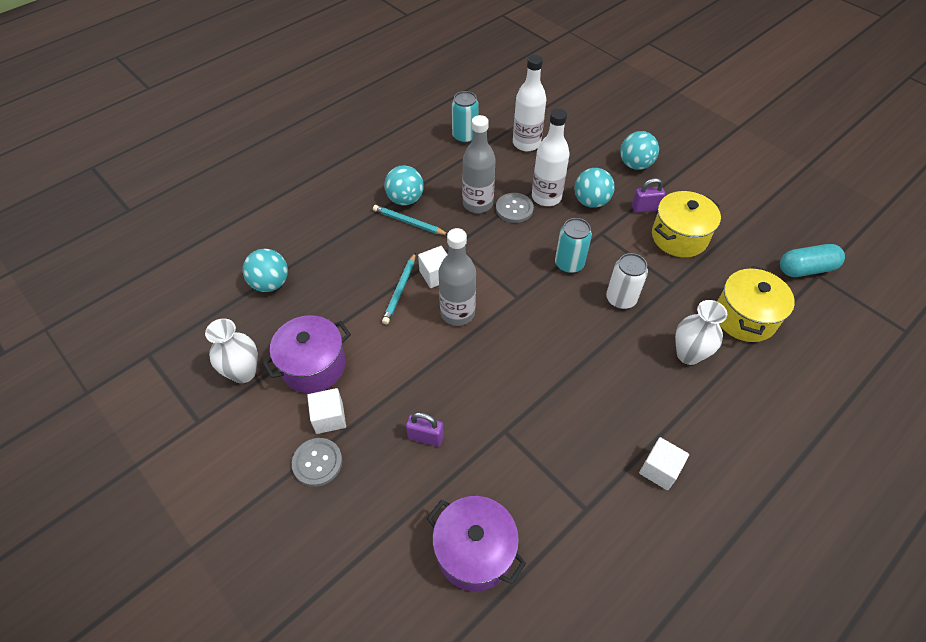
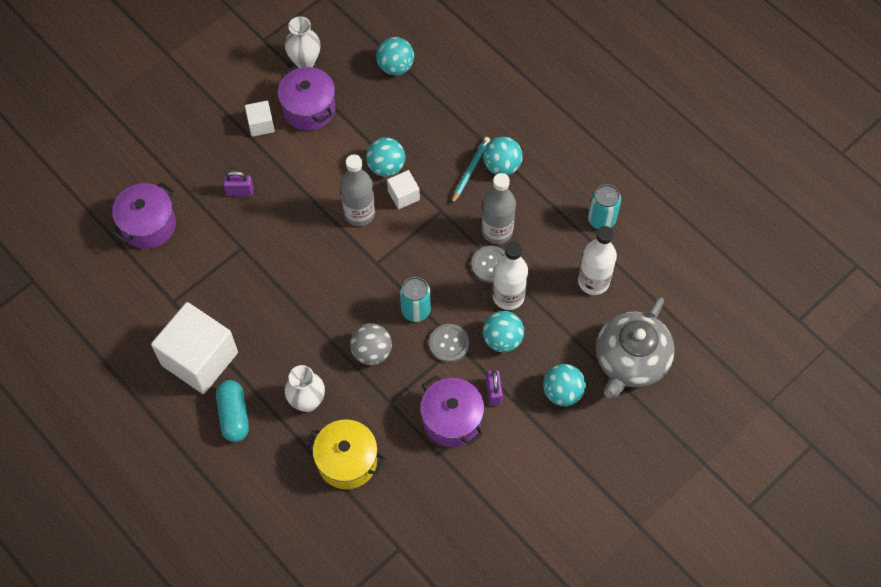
camera: 90 degrees right, 10 degrees up
grey button [292,438,342,487] -> grey button moved to [429,324,469,362]
turquoise pencil [382,252,416,325] -> turquoise ball [366,137,405,177]
purple padlock [406,412,444,447] -> purple padlock turned 75 degrees clockwise [223,171,254,196]
white can [606,253,648,309] -> grey ball [350,323,392,365]
white cube [639,437,689,490] -> white cube [151,302,238,394], size x2.18
yellow pot [652,191,721,258] -> purple pot [420,375,484,447]
turquoise capsule [780,244,845,277] -> turquoise capsule moved to [216,380,249,442]
none -> grey teapot [596,297,675,398]

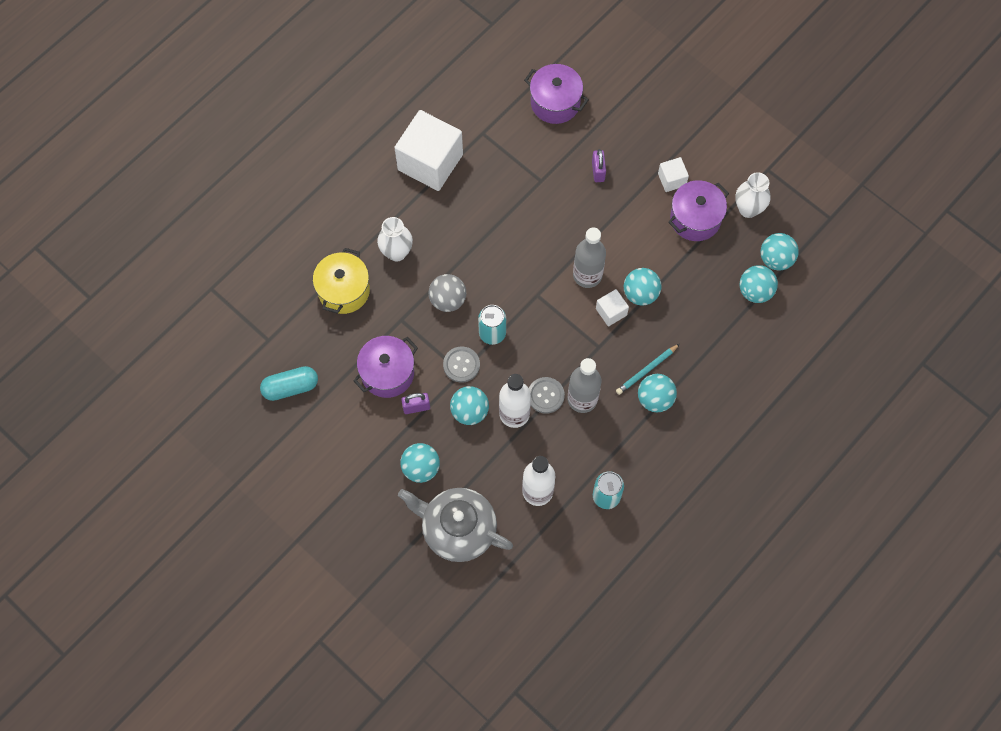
camera: 85 degrees right, 5 degrees up
turquoise capsule [216,380,249,442] -> turquoise capsule moved to [260,366,318,401]
turquoise pencil [451,137,490,204] -> turquoise pencil turned 120 degrees clockwise [616,344,680,395]
none -> turquoise ball [761,233,799,271]

